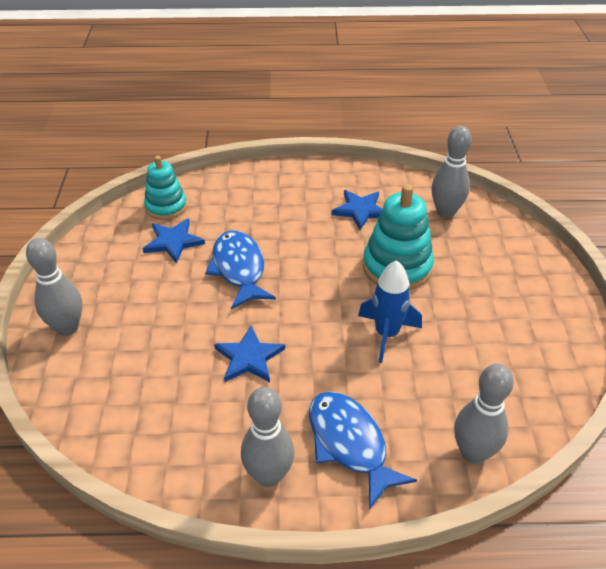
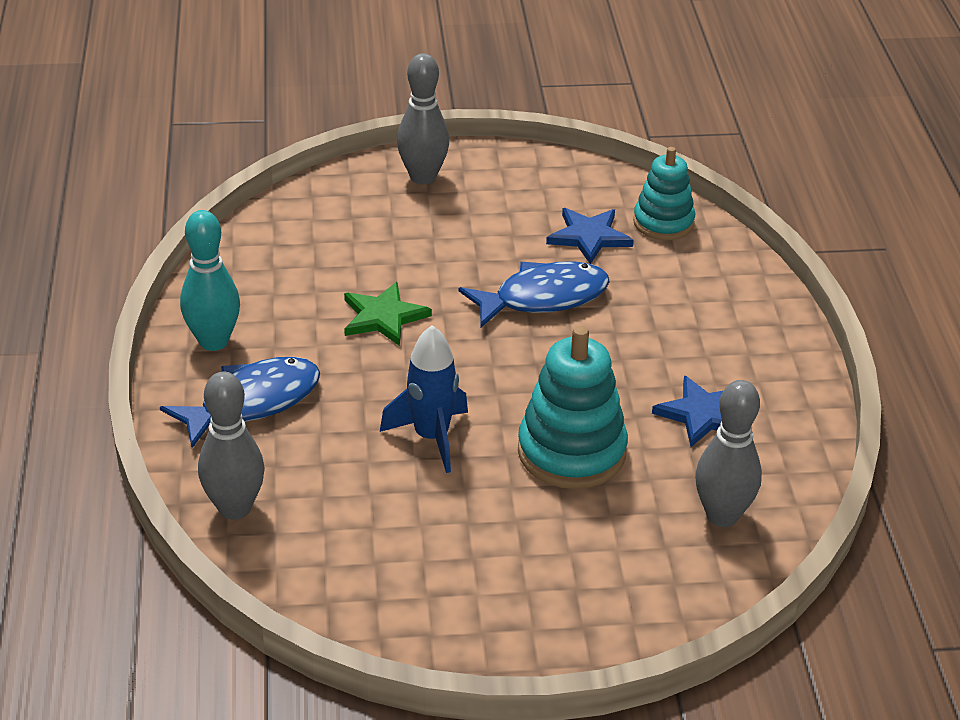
camera: 85 degrees right, 5 degrees down
blue star [214,325,285,382] -> green star [344,282,432,346]
grey bowling pin [241,387,294,487] -> turquoise bowling pin [180,210,240,351]

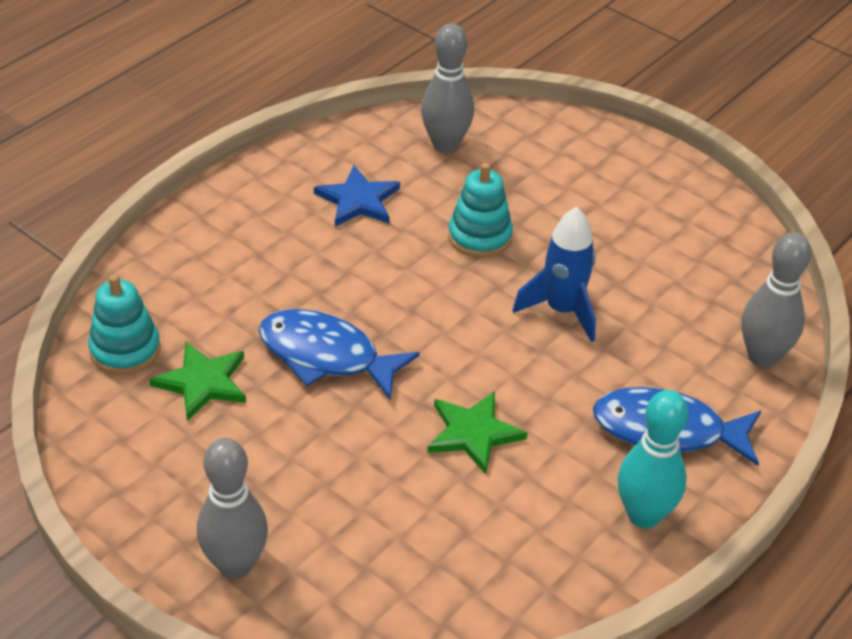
camera: 135 degrees left, 5 degrees up
turquoise stacking toy [518,326,628,489] -> turquoise stacking toy [448,163,513,258], size x0.66
blue star [546,208,633,264] -> green star [149,342,246,421]

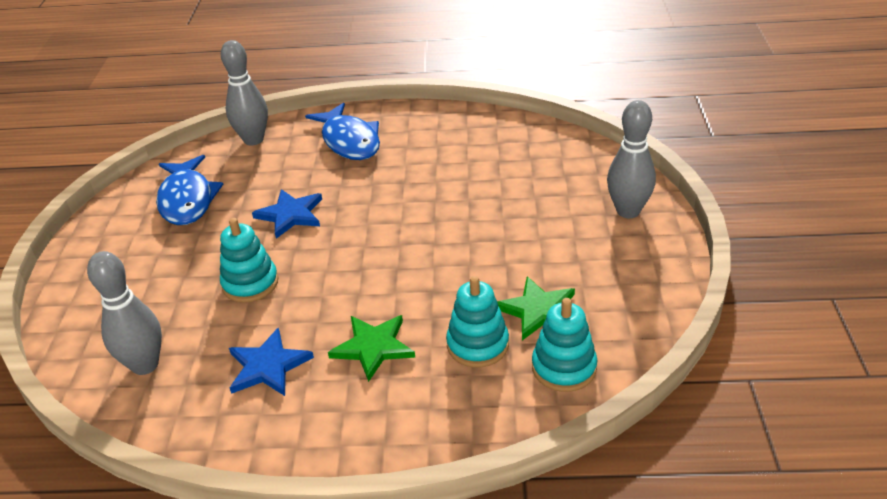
camera: 125 degrees left, 5 degrees down
blue fish [259,309,420,399] -> blue fish moved to [156,155,223,225]
green star [427,391,527,474] -> green star moved to [328,315,415,382]
blue rocket [513,207,596,342] -> blue star [252,189,322,239]
turquoise bowling pin [618,390,688,528] -> none
none -> turquoise stacking toy [446,276,509,367]

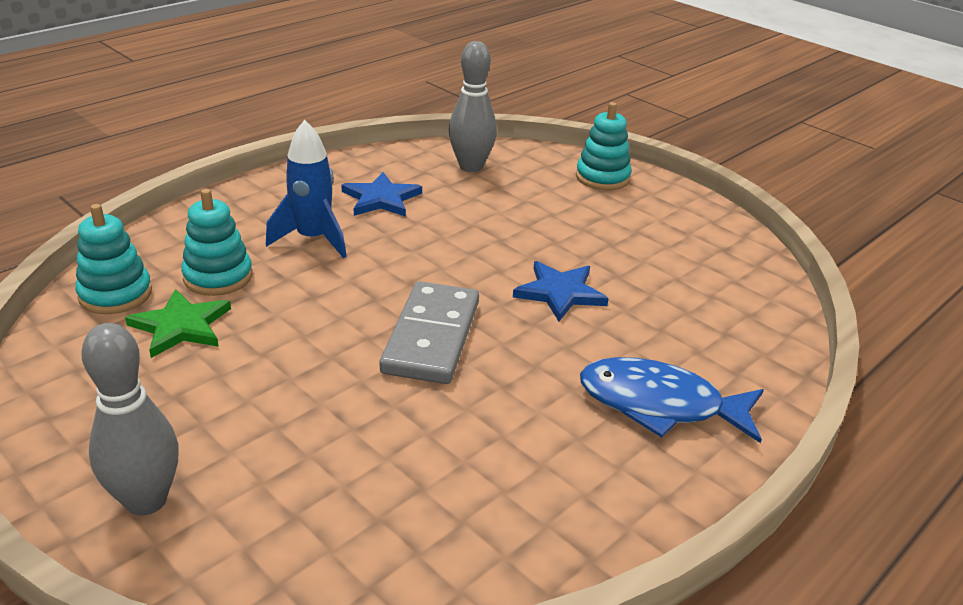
camera: 130 degrees right, 5 degrees down
blue fish [156,155,223,225] -> none
turquoise stacking toy [220,218,278,303] -> turquoise stacking toy moved to [576,102,632,190]
grey bowling pin [221,40,268,145] -> none
green star [328,315,415,382] -> blue rocket [266,120,347,258]
none -> grey domino [380,281,479,384]

